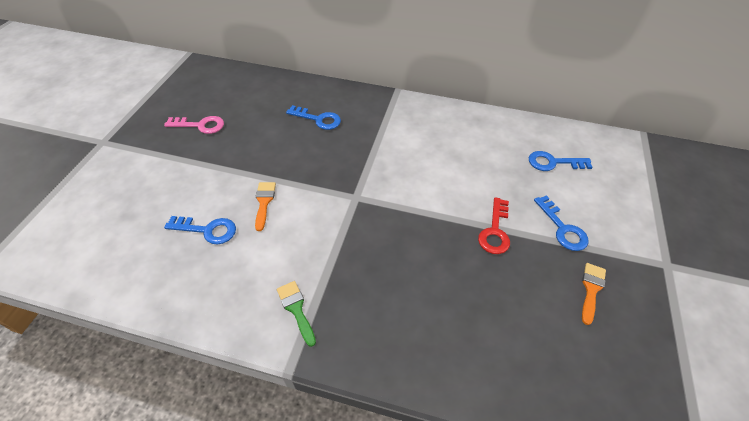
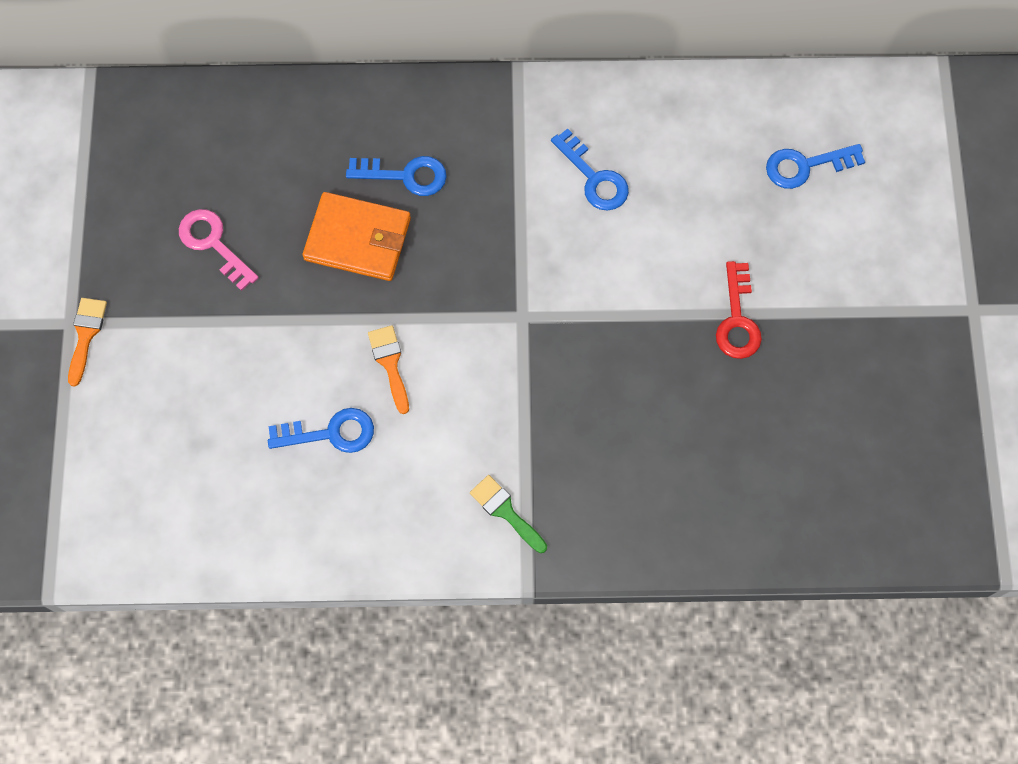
camera: 15 degrees left, 20 degrees up
pink key [164,116,224,134] -> pink key turned 120 degrees counterclockwise [179,209,259,291]
blue key [534,195,589,251] -> blue key moved to [551,128,629,211]
orange brush [582,263,606,325] -> orange brush moved to [68,298,107,386]
none -> orange wallet [303,192,411,281]

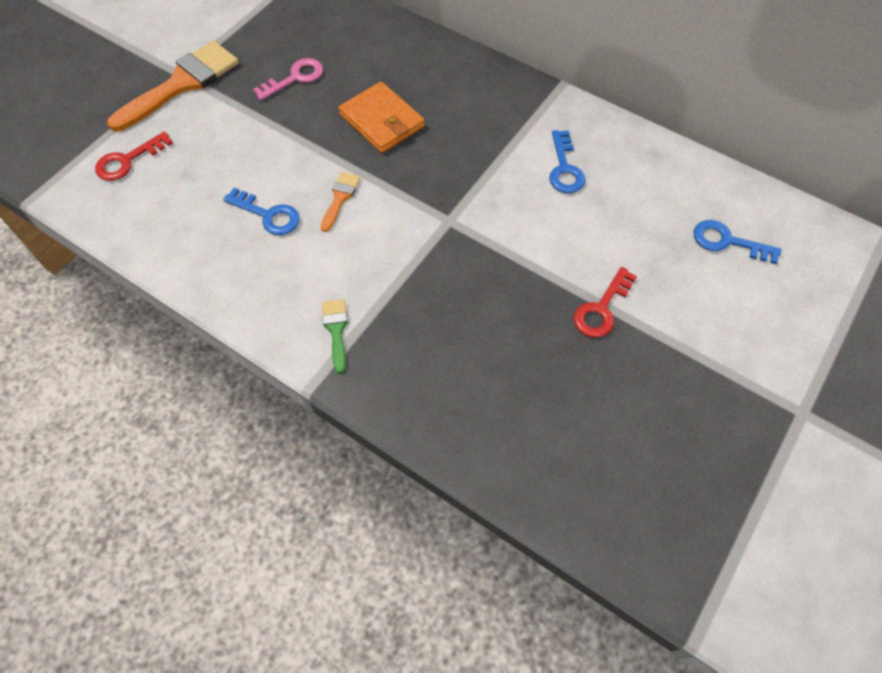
camera: 35 degrees right, 10 degrees down
orange brush [68,298,107,386] -> orange brush [107,41,239,132], size x2.14
pink key [179,209,259,291] -> pink key turned 60 degrees clockwise [253,58,323,101]
blue key [346,156,447,196] -> none
none -> red key [95,131,173,181]

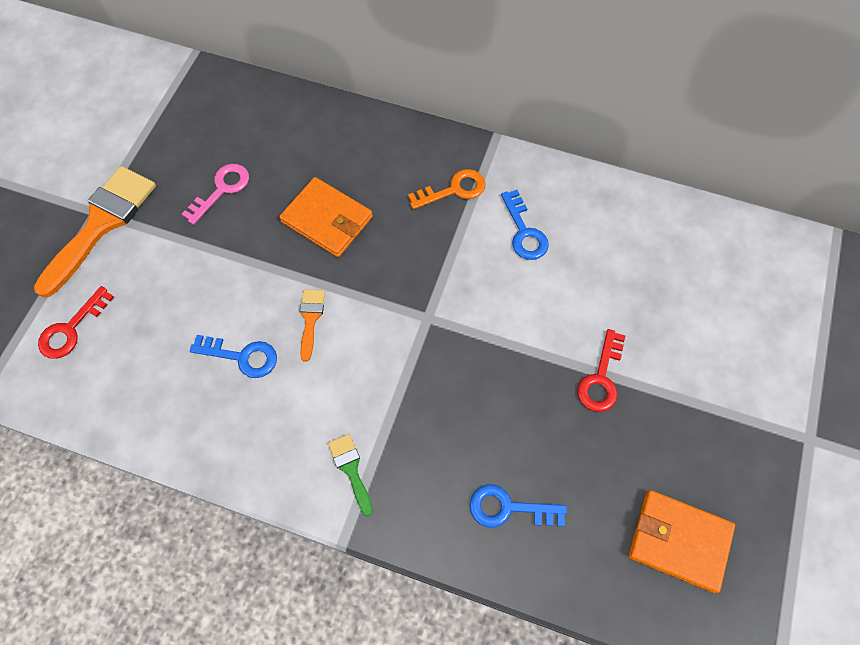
camera: 15 degrees left, 5 degrees up
blue key [694,220,782,264] -> blue key moved to [470,484,567,528]
none -> orange key [408,169,485,210]
none -> orange wallet [628,490,735,593]

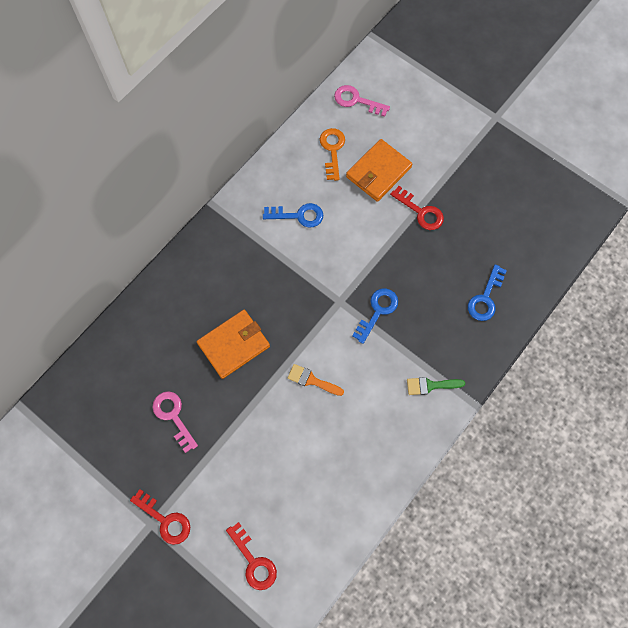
camera: 70 degrees left, 5 degrees up
orange brush [34,166,156,298] -> red key [130,489,190,545]
blue key [190,335,277,378] -> blue key moved to [352,289,398,344]
orange key [408,169,485,210] -> orange key moved to [320,128,345,181]
orange wallet [628,490,735,593] -> orange wallet moved to [346,139,412,202]
none -> pink key [334,85,390,117]

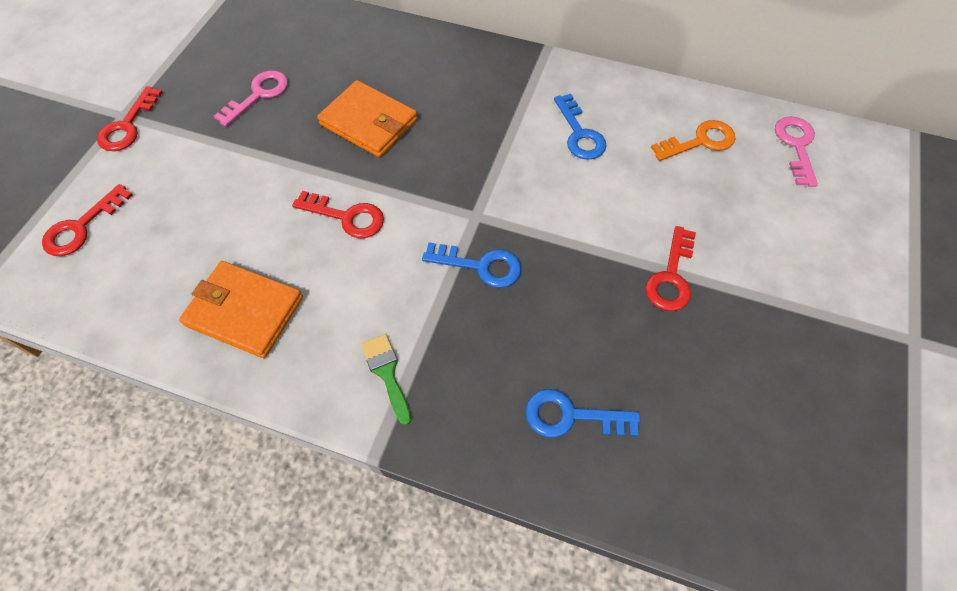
camera: 70 degrees right, 10 degrees down
orange brush [288,364,344,396] -> red key [292,191,384,238]
orange wallet [346,139,412,202] -> orange wallet moved to [179,261,303,358]

